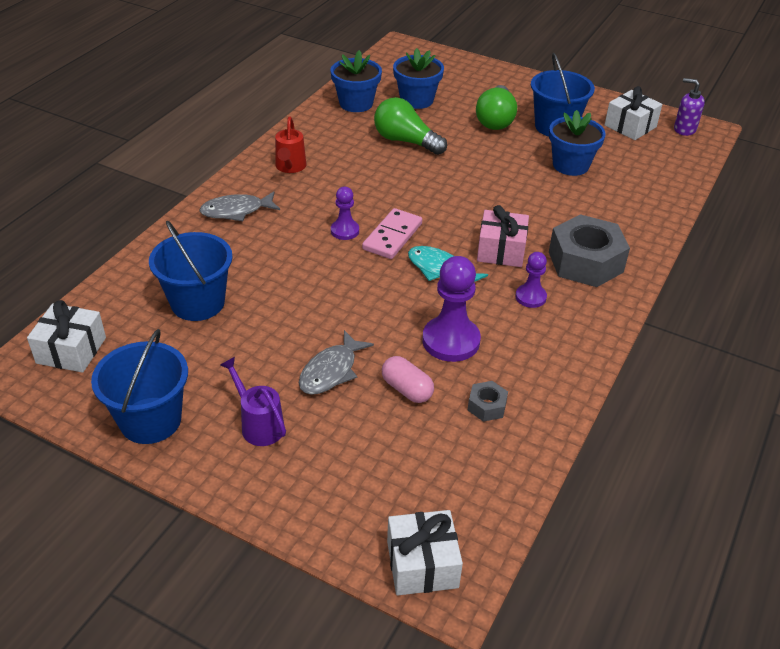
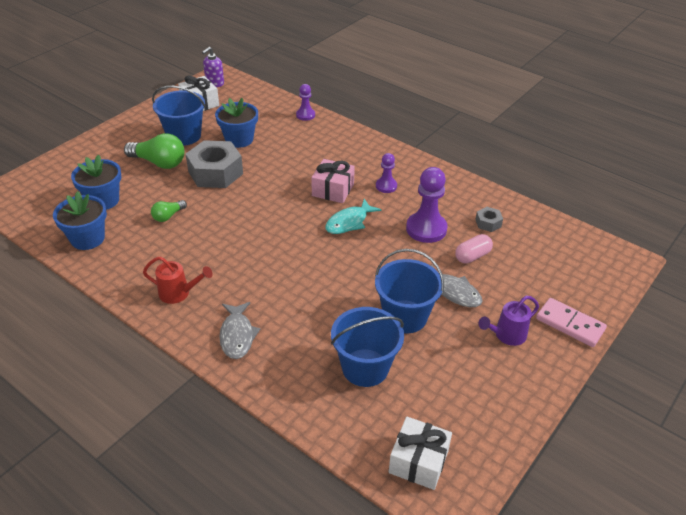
camera: 80 degrees left, 0 degrees up
blue bucket [91,329,188,444] -> blue bucket moved to [375,249,444,333]
purple pawn [331,187,359,240] -> purple pawn moved to [296,84,315,121]
pink domino [362,208,422,259] -> pink domino moved to [536,298,607,347]
green light bulb [374,97,447,155] -> green light bulb [151,200,187,222], size x0.54
white gift [387,510,463,596] -> none
grey nut [549,214,630,287] -> grey nut moved to [186,140,243,188]

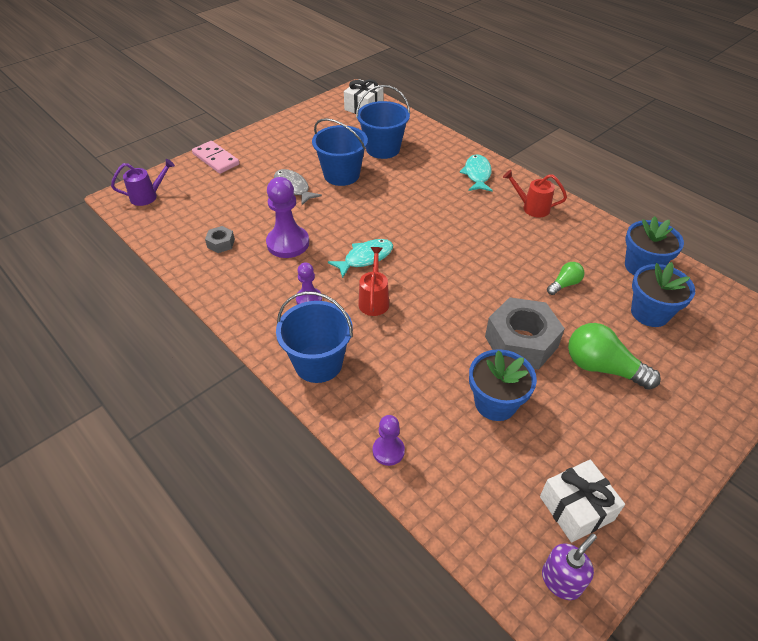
camera: 170 degrees left, 5 degrees up
blue bucket [152,86,206,146] -> blue bucket moved to [276,291,353,383]
grey fish [219,302,260,359] -> turquoise fish [460,154,493,192]
pink gift [311,159,355,203] -> red watering can [358,247,389,316]
pink capsule [455,234,493,264] -> none
purple watering can [478,296,539,346] -> purple watering can moved to [111,159,175,206]

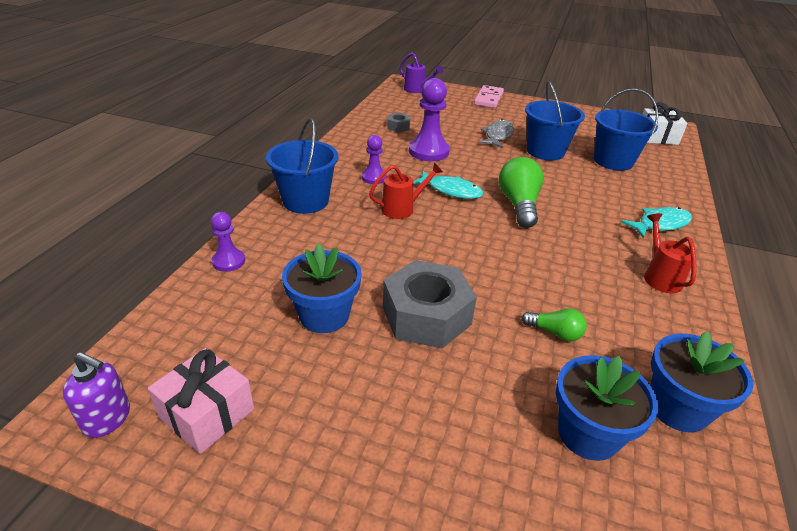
camera: 60 degrees right, 10 degrees down
white gift [540,460,625,542] -> pink gift [148,348,254,454]
green light bulb [568,323,661,390] -> green light bulb moved to [499,157,544,228]

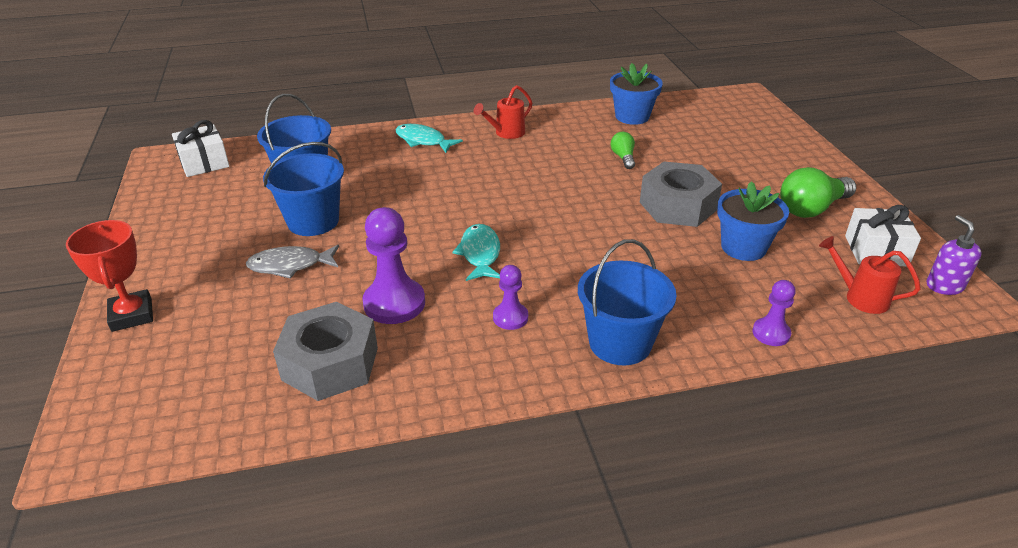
camera: 120 degrees left, 0 degrees up
pink gift [148,348,254,454] -> white gift [845,205,921,267]
red watering can [369,163,443,219] -> red watering can moved to [819,236,921,314]
grey nut [387,113,411,132] -> grey nut [273,302,378,401], size x2.20
purple watering can [400,52,443,93] -> none
pink domino [474,85,504,108] -> red trophy [66,220,153,332]
green light bulb [499,157,544,228] -> green light bulb moved to [780,167,856,218]
blue flower pot [556,355,658,461] -> none

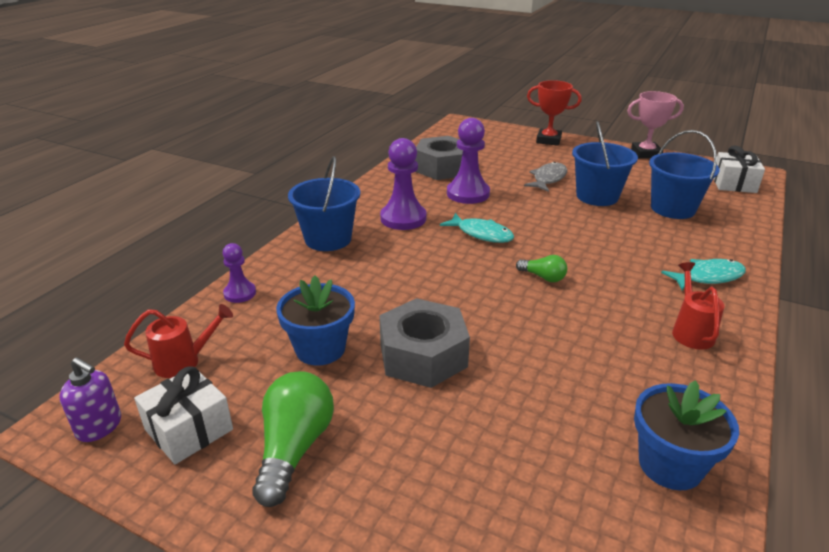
camera: 130 degrees right, 5 degrees down
purple pawn [493,265,528,330] -> purple pawn [380,138,426,230], size x1.77
green light bulb [611,132,635,169] -> green light bulb moved to [516,255,567,282]
none -> pink trophy [627,91,684,159]

